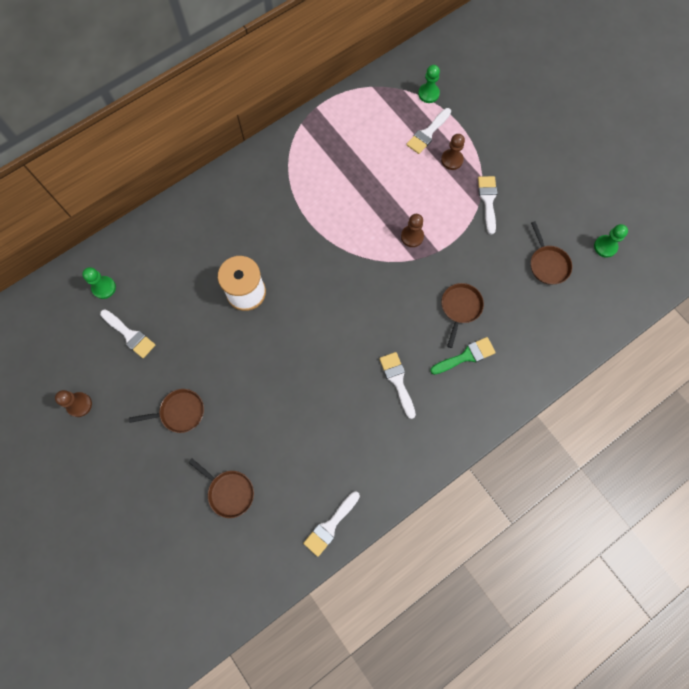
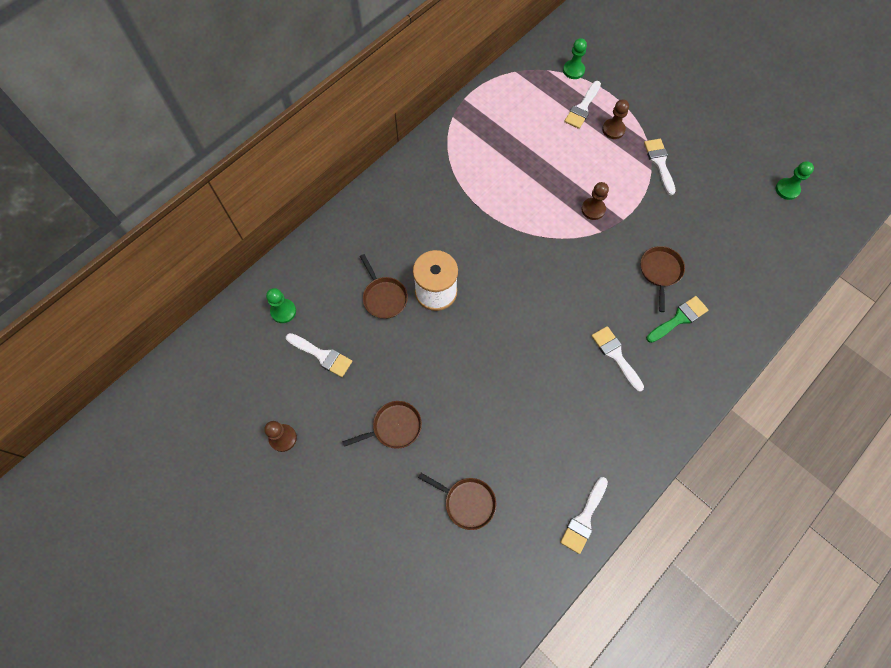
camera: 10 degrees left, 5 degrees down
brown pan [531,221,572,285] -> brown pan moved to [360,254,408,319]

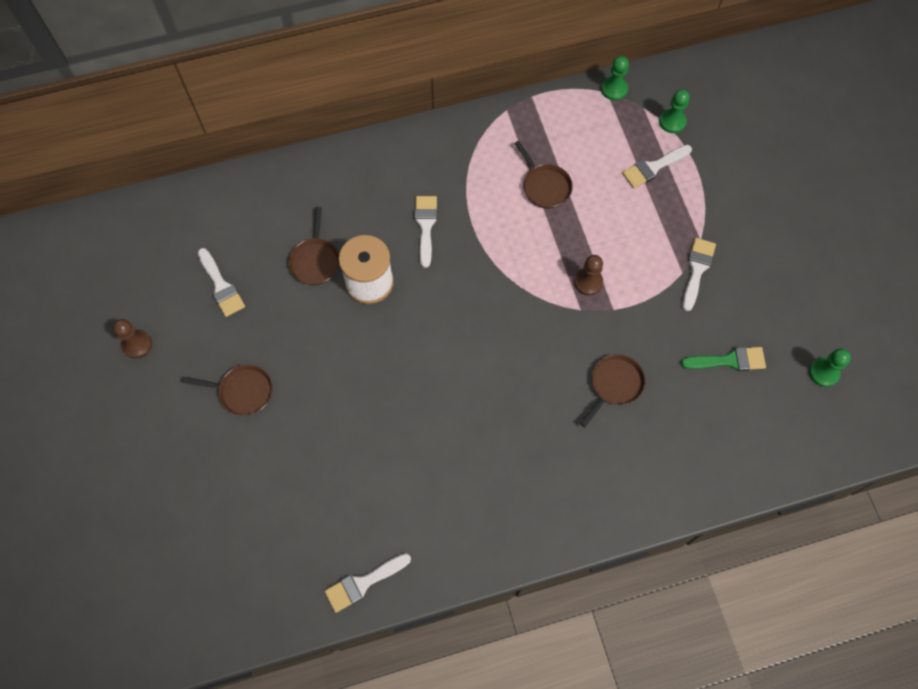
camera: 30 degrees right, 0 degrees up
green pawn [266,288,296,323] -> green pawn moved to [601,56,629,101]
brown pan [418,473,496,530] -> brown pan moved to [514,141,573,209]
white brush [592,326,644,392] -> white brush moved to [415,196,437,268]
brown pawn [602,99,629,139] -> none
green brush [646,296,708,343] -> green brush moved to [681,347,766,371]

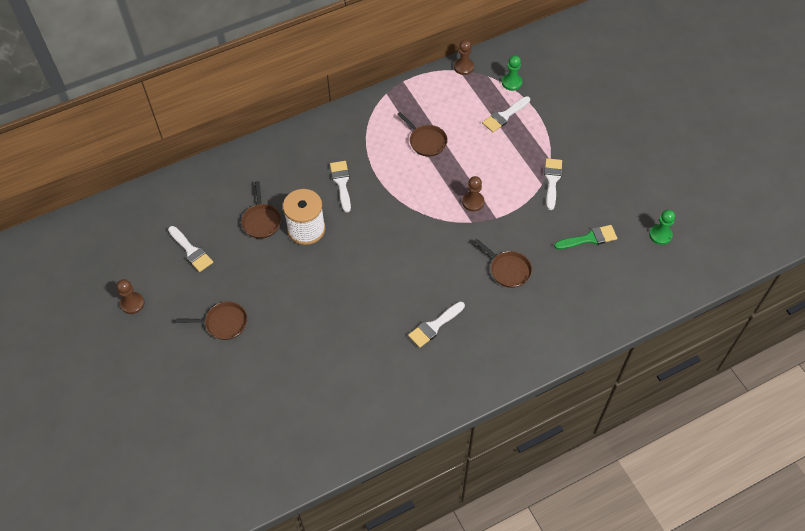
camera: 10 degrees left, 10 degrees down
white brush [325,553,411,613] -> white brush moved to [408,302,465,348]
brown pan [580,354,645,427] -> brown pan turned 105 degrees clockwise [474,239,532,288]
green pawn [601,56,629,101] -> brown pawn [454,40,474,75]

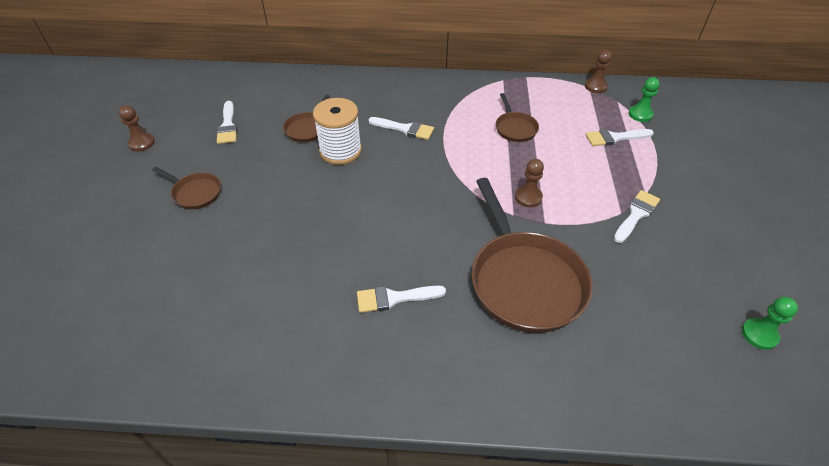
camera: 30 degrees right, 10 degrees down
white brush [330,161,351,213] -> white brush turned 90 degrees clockwise [368,117,434,140]
brown pan [474,239,532,288] -> brown pan [472,178,593,333], size x2.10
green brush [554,225,617,250] -> none

